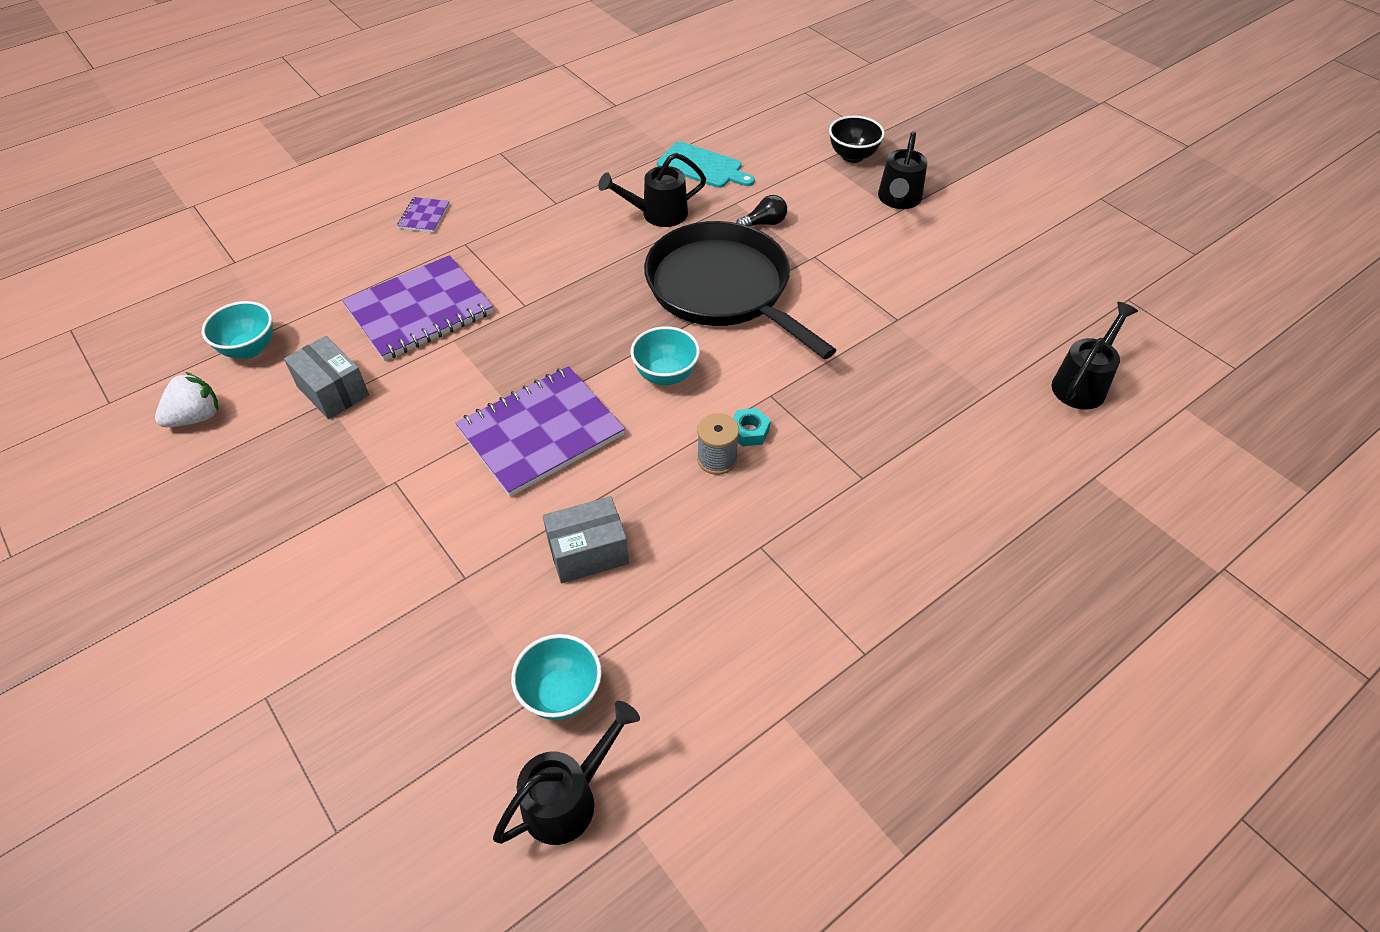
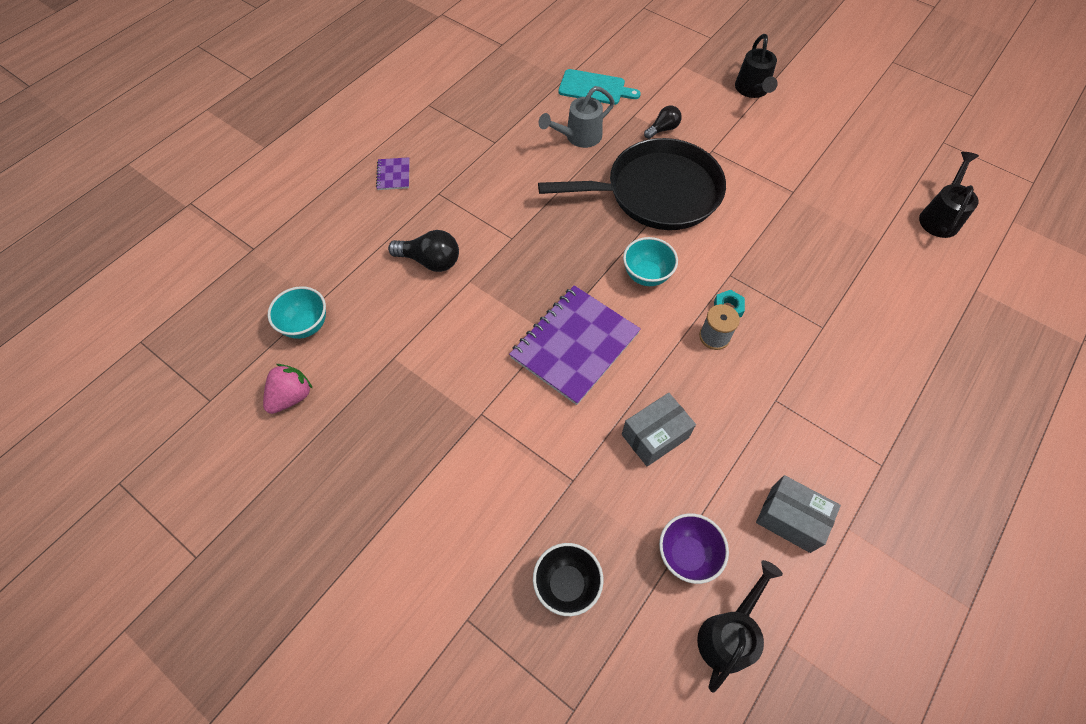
camera: 15 degrees left, 10 degrees up
white strawberry [155,372,218,427] -> pink strawberry [263,364,313,414]
grey box [284,336,369,419] -> grey box moved to [756,475,841,553]
purple notebook [342,255,493,361] -> black light bulb [388,230,459,272]
turquoise bowl [511,634,602,720] -> purple bowl [659,513,729,584]
black watering can [598,153,706,227] -> grey watering can [539,86,615,148]
black pan [644,221,836,359] -> black pan turned 135 degrees clockwise [538,138,726,230]
black bowl [829,116,885,163] -> black bowl moved to [533,543,603,616]

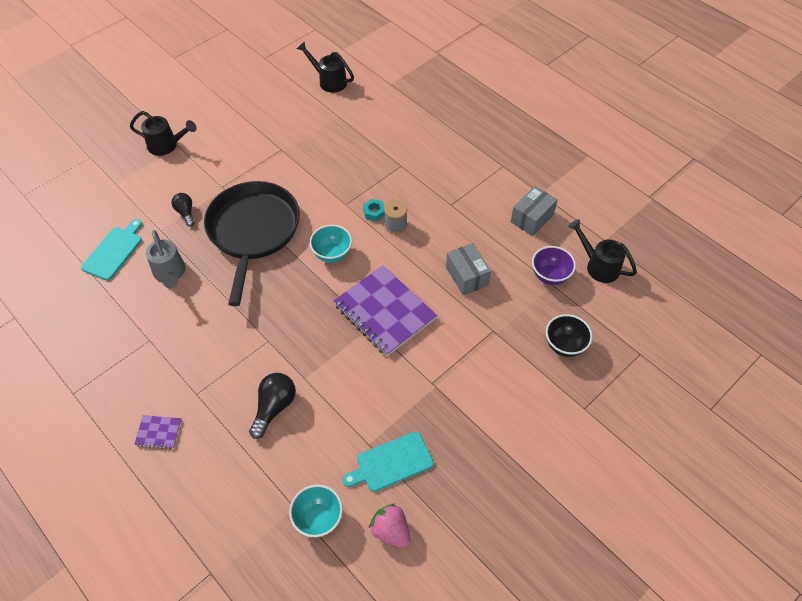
camera: 80 degrees left, 5 degrees down
none -> turquoise cutting board [343,431,434,492]

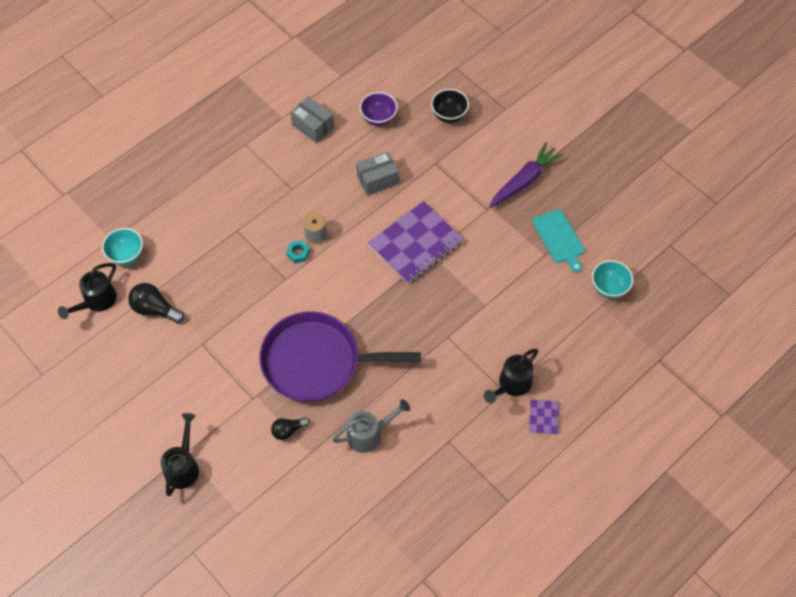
camera: 90 degrees left, 5 degrees up
turquoise cutting board [81,219,142,281] -> none
black pan [204,181,300,306] -> purple pan [259,311,421,402]
black light bulb [249,373,296,439] -> black light bulb moved to [128,283,185,323]
turquoise bowl [310,225,352,263] -> turquoise bowl moved to [102,228,143,266]
pink strawberry [369,503,410,548] -> none
black watering can [568,219,637,283] -> black watering can moved to [484,349,538,403]
none -> purple carrot [489,142,563,208]

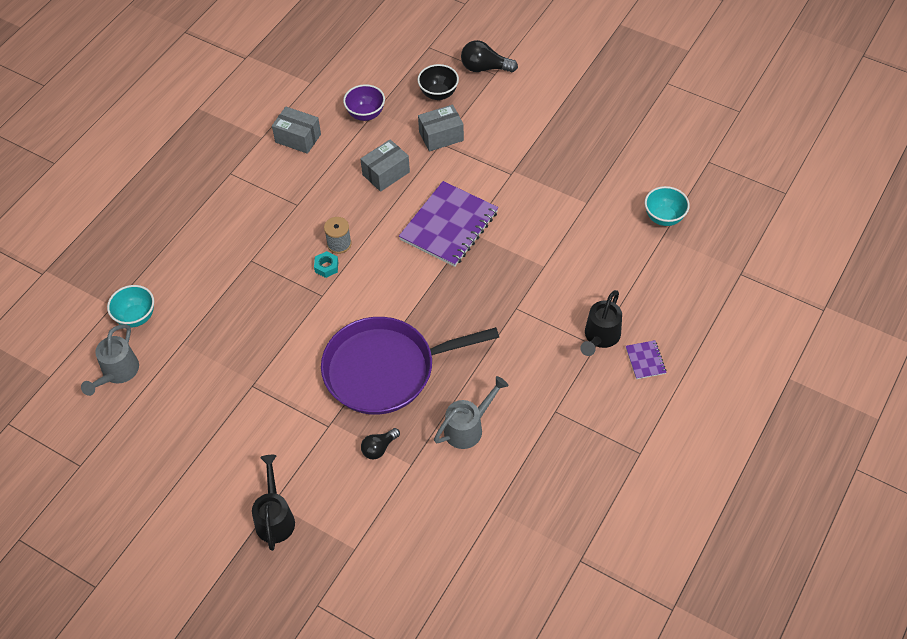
camera: 15 degrees left, 5 degrees down
black watering can [58,263,117,319] -> grey watering can [81,324,139,396]
black light bulb [128,283,185,323] -> black light bulb moved to [461,40,518,72]
purple carrot [489,142,563,208] -> none
turquoise cutting board [532,209,585,273] -> none
none -> grey box [418,105,464,152]

